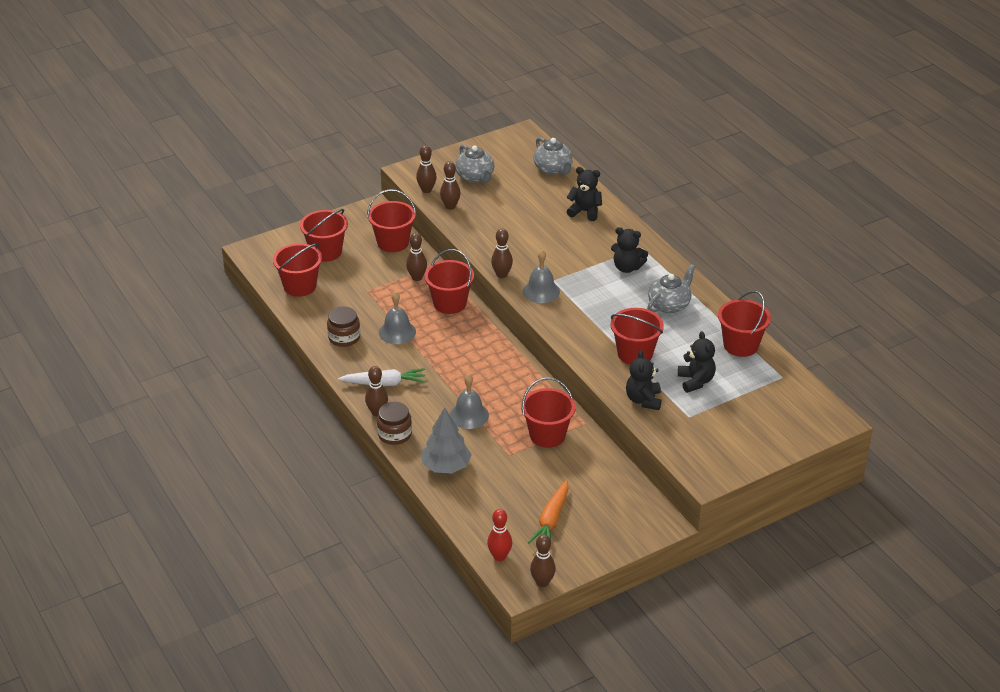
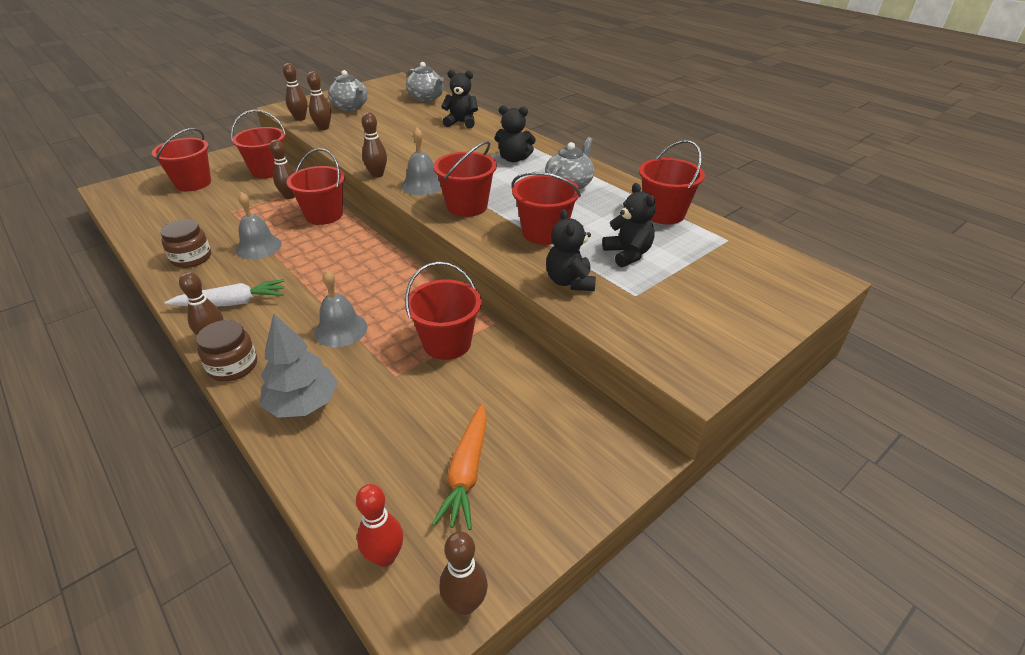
camera: 10 degrees left, 0 degrees up
red bucket [273,243,322,297] -> red bucket moved to [433,141,497,217]

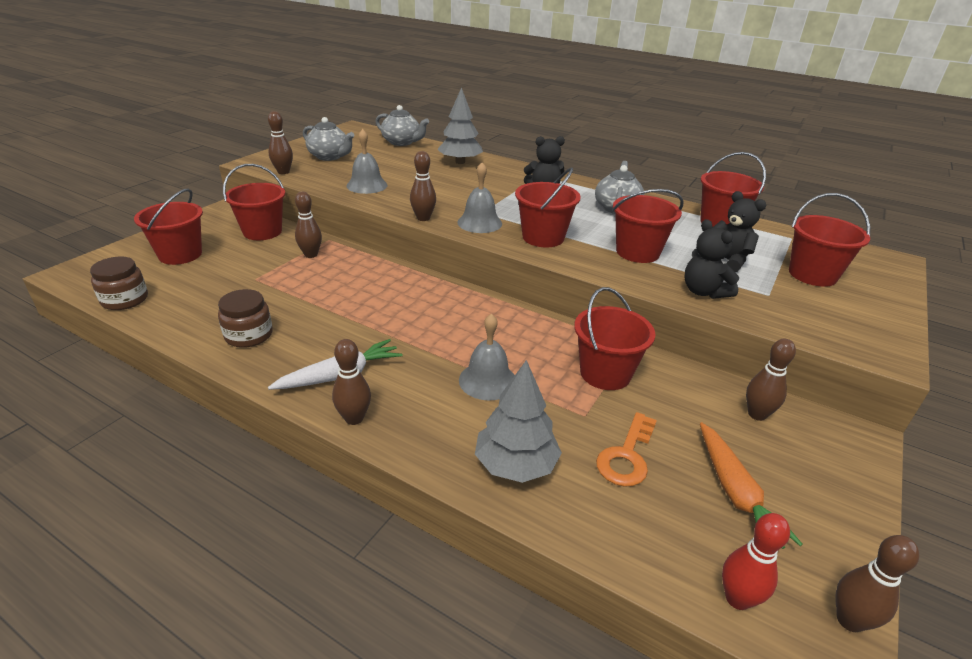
camera: 20 degrees left, 5 degrees down
brown jar [196,320,257,382] -> brown jar moved to [90,256,148,310]
grey bell [236,192,282,259] -> grey bell moved to [347,129,388,194]
red bucket [286,148,345,225] -> red bucket moved to [789,193,870,287]
brown bowling pin [307,71,331,130] -> brown bowling pin moved to [746,339,796,421]
black teddy bear [441,70,478,128] -> grey tree [437,87,483,164]
none -> orange key [596,412,657,487]

